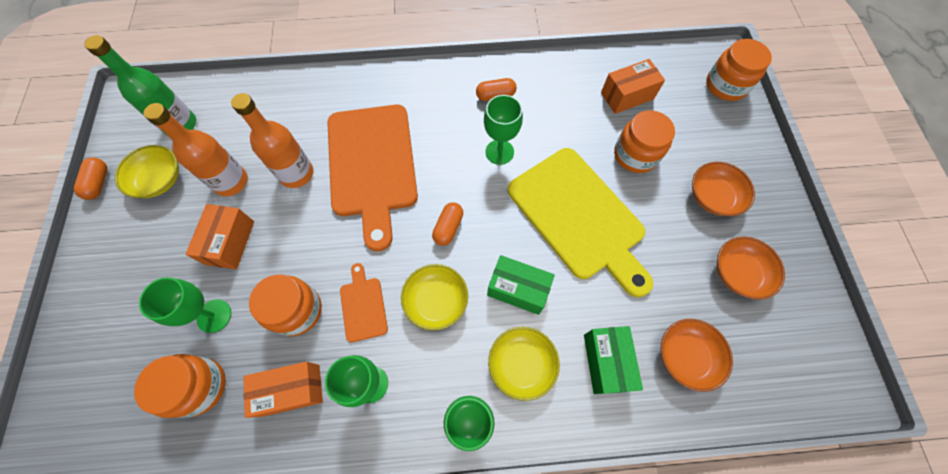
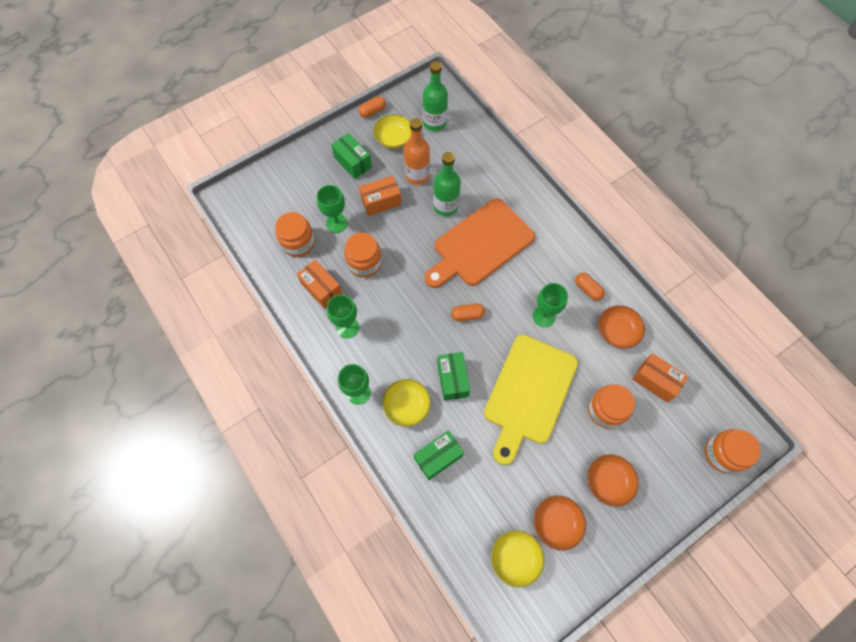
camera: 60 degrees right, 0 degrees up
orange bottle [231,93,313,188] -> green bottle [433,152,461,216]
orange cutting board [340,263,388,342] -> none
yellow bowl [401,264,468,331] -> yellow bowl moved to [491,530,544,588]
orange bowl [661,319,733,392] -> orange bowl moved to [598,305,645,349]
none -> green box [331,133,372,179]

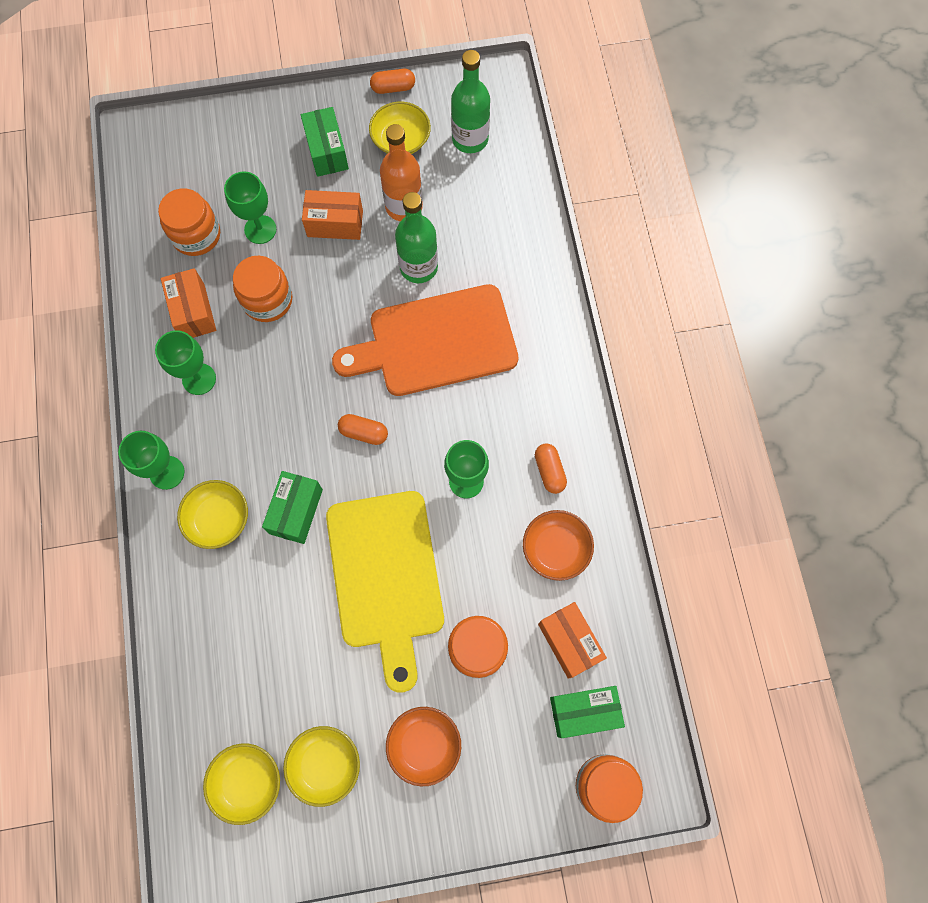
camera: 25 degrees right, 5 degrees up
green box [414,430,464,480] -> green box moved to [550,686,625,738]
yellow cutting board [484,335,578,465] -> yellow cutting board turned 60 degrees counterclockwise [326,491,444,692]
orange bowl [534,495,586,551] -> yellow bowl [283,726,360,807]

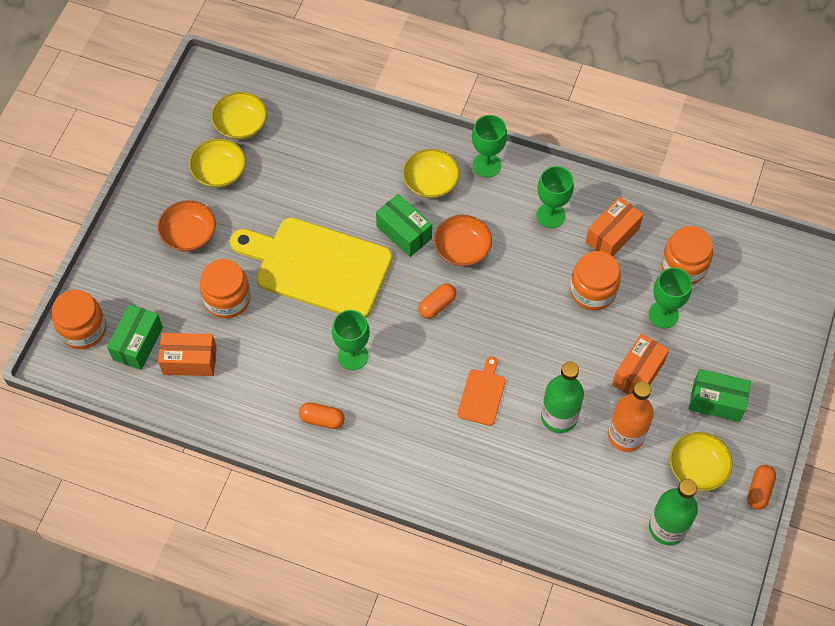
camera: 120 degrees right, 10 degrees down
orange box [161,268,216,338] -> orange box turned 60 degrees counterclockwise [586,197,644,256]
orange cutting board [332,284,519,396] -> orange cutting board [457,356,506,426], size x0.43
orange bowl [523,510,594,581] -> orange bowl moved to [434,215,492,266]

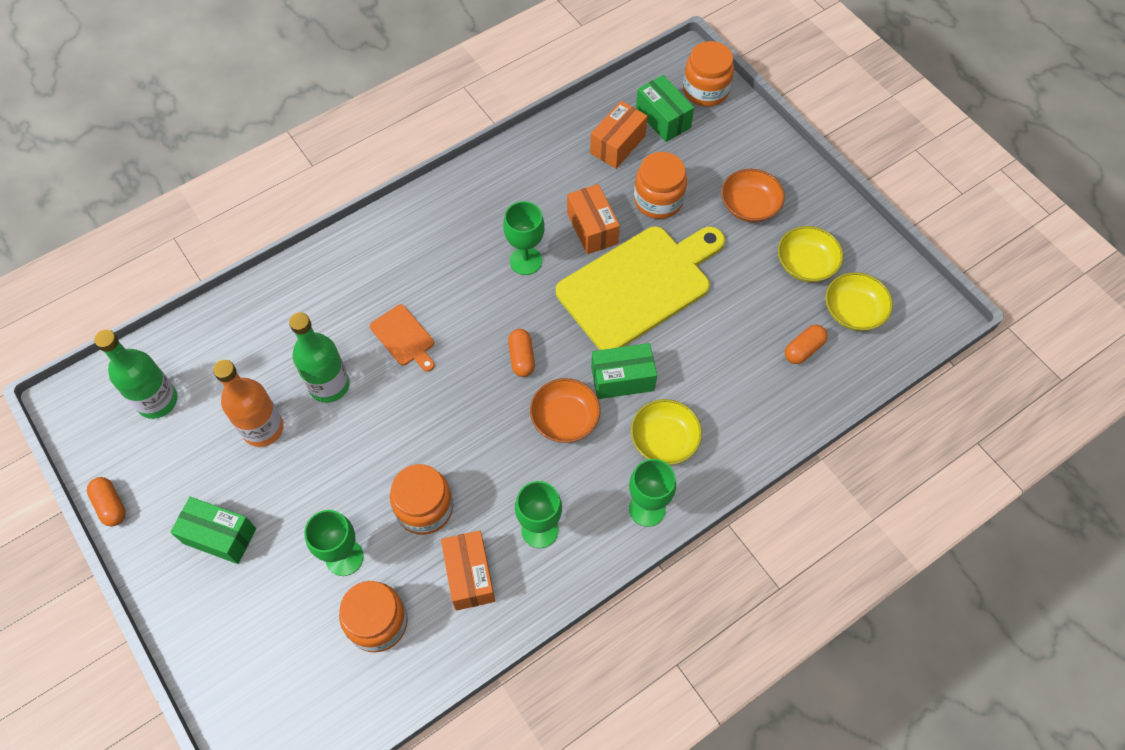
camera: 125 degrees right, 0 degrees up
orange capsule [299,402,345,429] -> orange capsule moved to [785,325,828,364]
orange box [612,333,669,395] -> orange box moved to [567,184,620,254]
yellow bowl [670,432,733,491] -> none
green box [689,369,751,422] -> green box turned 60 degrees clockwise [170,497,256,564]

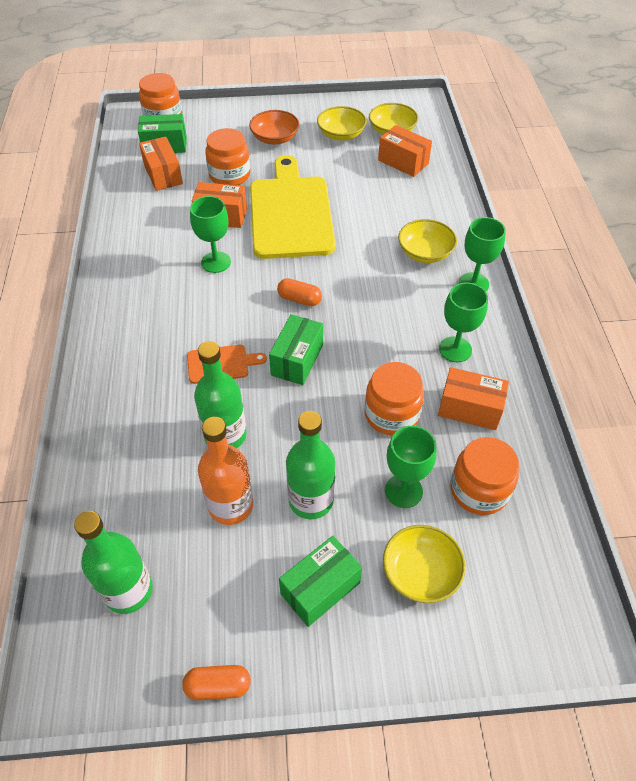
camera: 60 degrees left, 10 degrees down
orange bowl [530,378,601,443] -> none
green box [591,343,657,399] -> green box moved to [269,314,323,385]
orange capsule [785,325,828,364] -> orange box [378,125,432,177]
none -> green bottle [286,411,335,519]
none -> yellow bowl [383,525,465,603]

